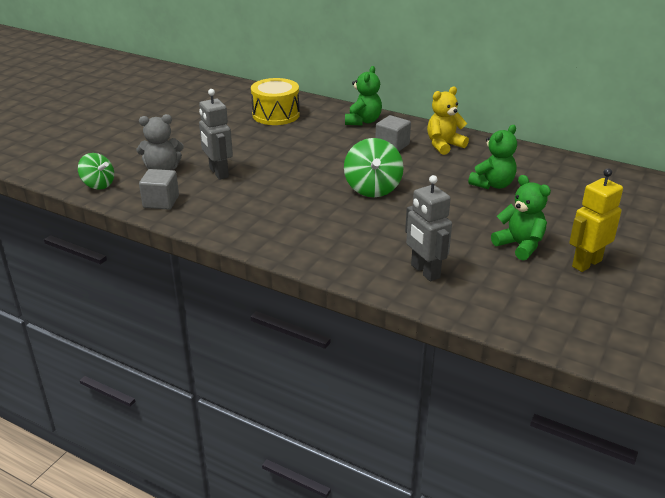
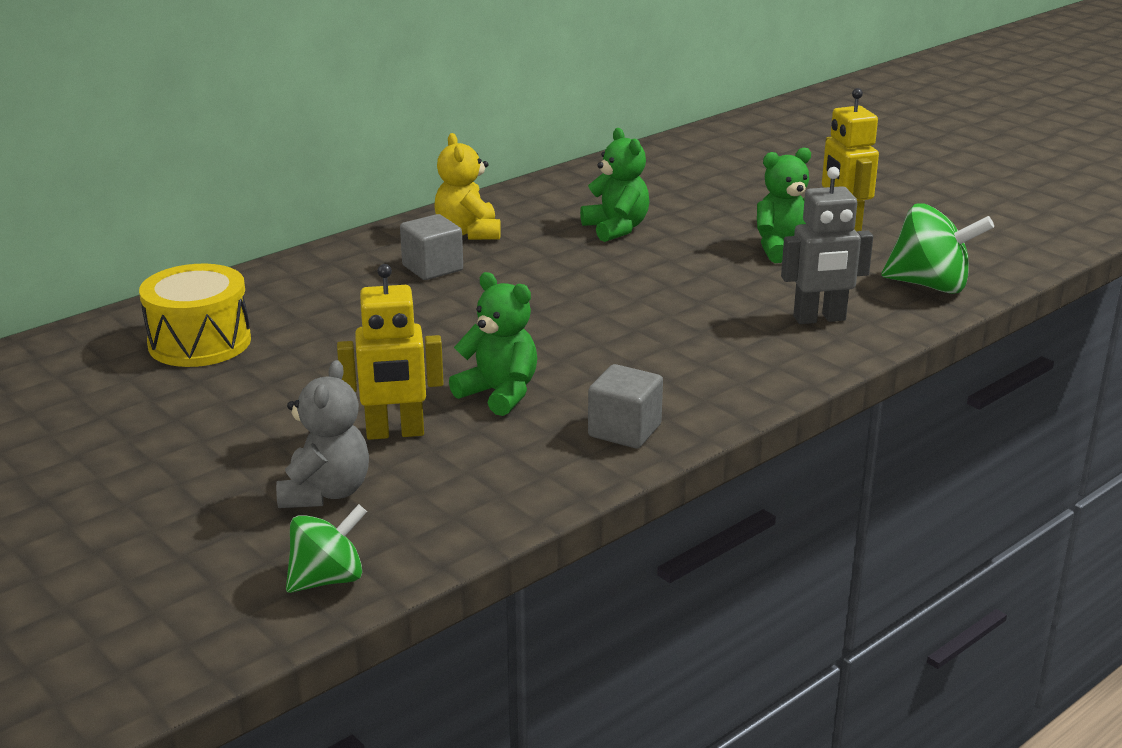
camera: 70 degrees left, 5 degrees down
grey cube [139,169,179,210] -> grey cube moved to [588,364,663,448]
grey robot [199,89,233,180] -> yellow robot [337,264,444,440]
green spinning top [344,138,404,197] -> green spinning top moved to [881,203,994,294]
green teddy bear [345,66,382,126] -> green teddy bear moved to [449,272,537,416]

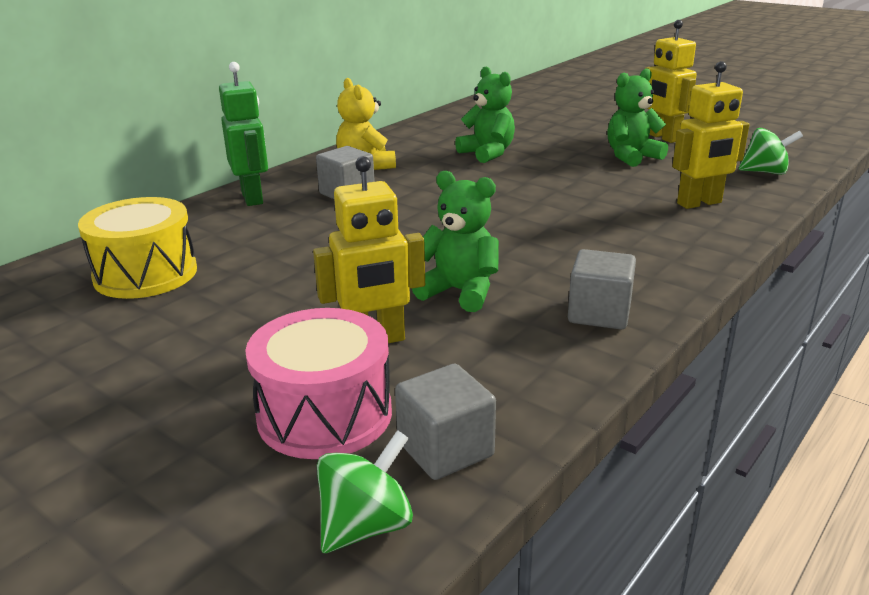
camera: 10 degrees left, 0 degrees up
grey teddy bear [276,360,369,508] -> pink drum [245,308,392,459]
grey robot [781,167,873,324] -> yellow robot [672,61,749,209]
green spinning top [881,203,994,294] -> green spinning top [738,128,803,175], size x0.65
none -> green robot [219,62,268,206]
none -> grey cube [395,364,496,480]

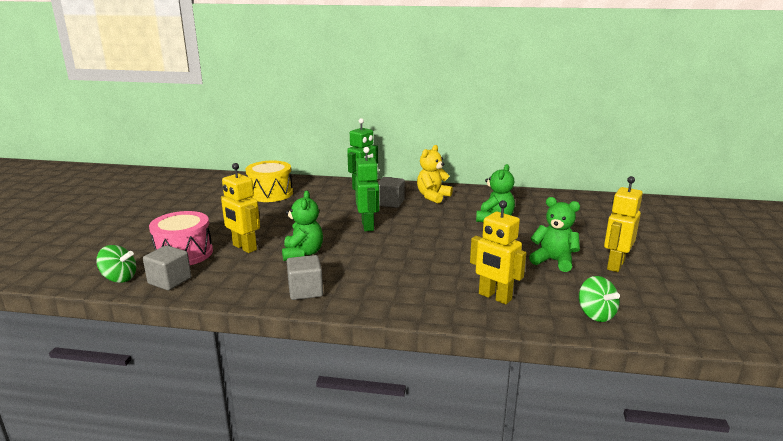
camera: 60 degrees right, 5 degrees down
none -> green robot [355,147,379,231]

